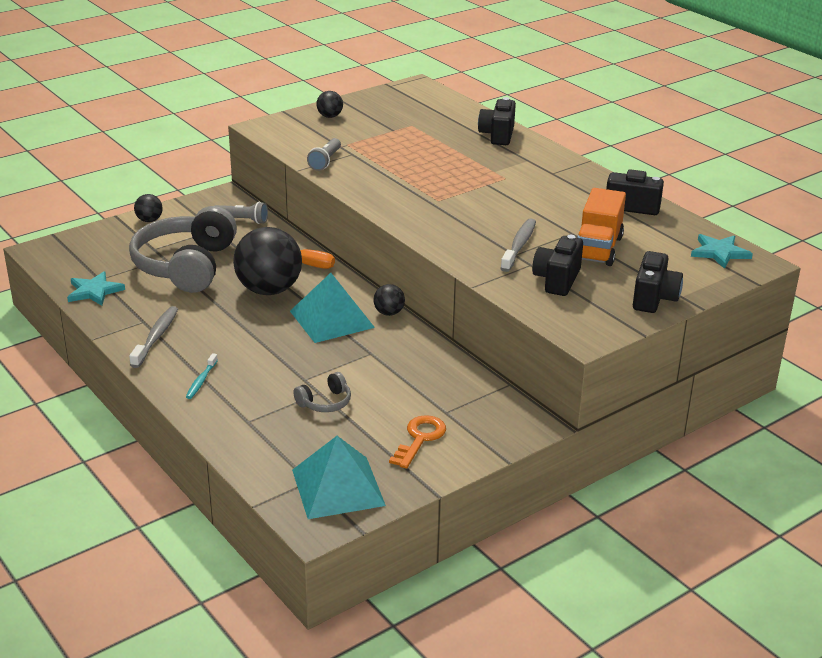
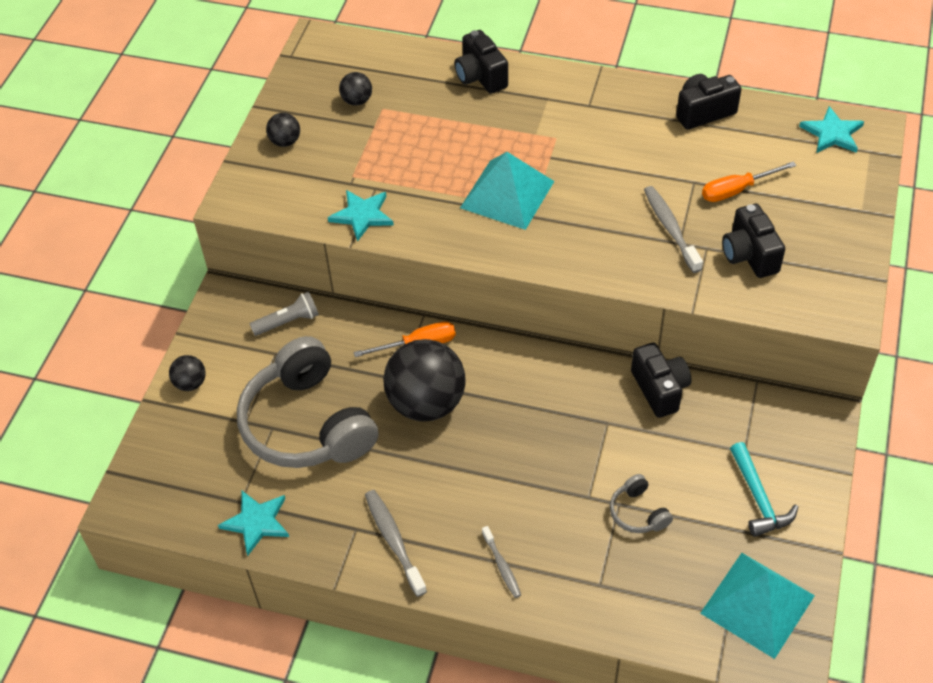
camera: 35 degrees left, 20 degrees up
turquoise toothbrush [186,353,218,399] -> grey toothbrush [482,526,521,598]
turquoise pyramid [290,273,375,343] -> turquoise pyramid moved to [460,152,554,230]
grey headphones [293,372,351,412] -> grey headphones turned 135 degrees clockwise [610,474,673,533]
grey flashlight [307,138,341,171] -> turquoise star [328,190,394,242]
black ball [373,284,405,316] -> black ball moved to [339,72,372,106]
orange key [389,415,446,469] -> turquoise hammer [730,442,798,537]
orange truck [577,188,626,266] -> orange screwdriver [702,161,797,202]
black camera [633,251,683,313] -> black camera moved to [631,343,691,418]

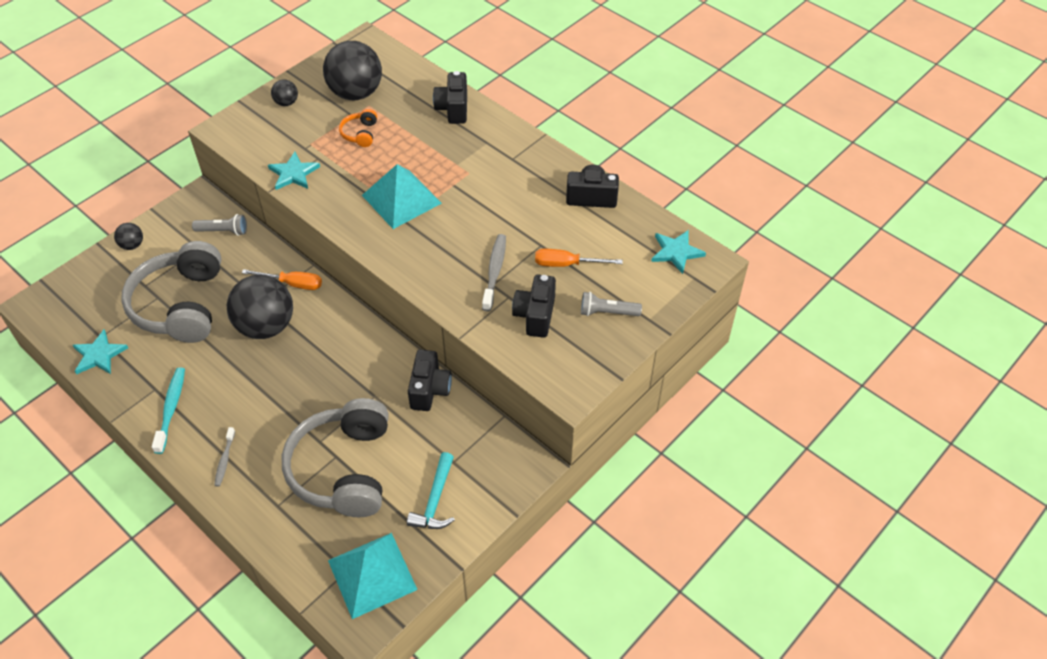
camera: 25 degrees right, 0 degrees up
black ball [339,72,372,106] -> black ball [323,41,382,100], size x2.21
grey toothbrush [365,490,427,597] -> turquoise toothbrush [152,368,185,454]
grey headphones [610,474,673,533] -> grey headphones [282,398,389,517], size x2.40
none -> orange headphones [339,109,377,147]
none -> grey flashlight [581,292,642,316]

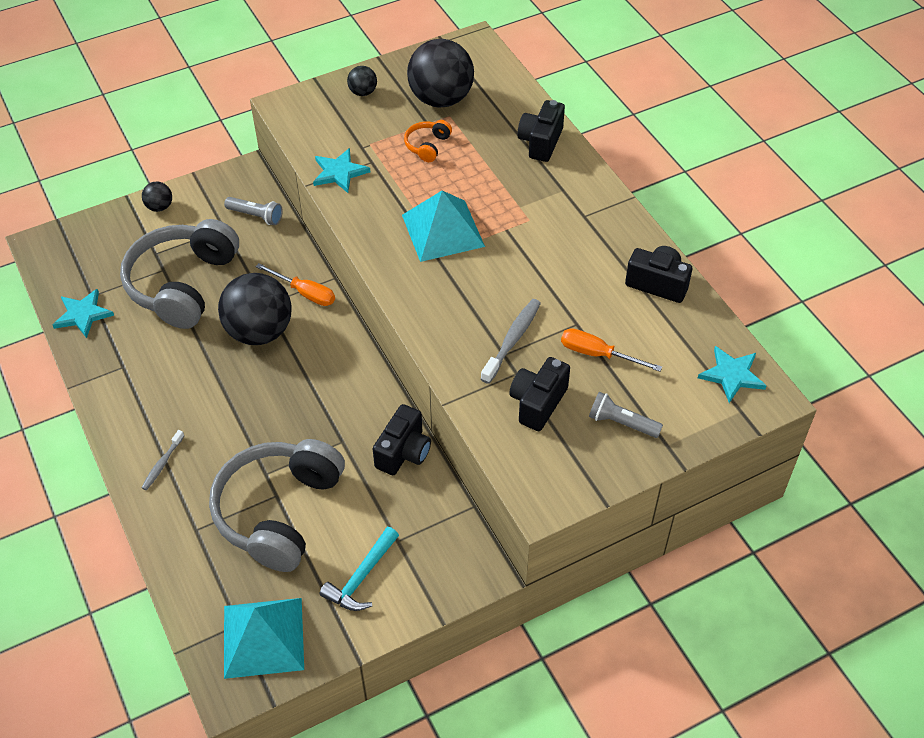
camera: 20 degrees right, 0 degrees up
turquoise toothbrush [152,368,185,454] -> none

